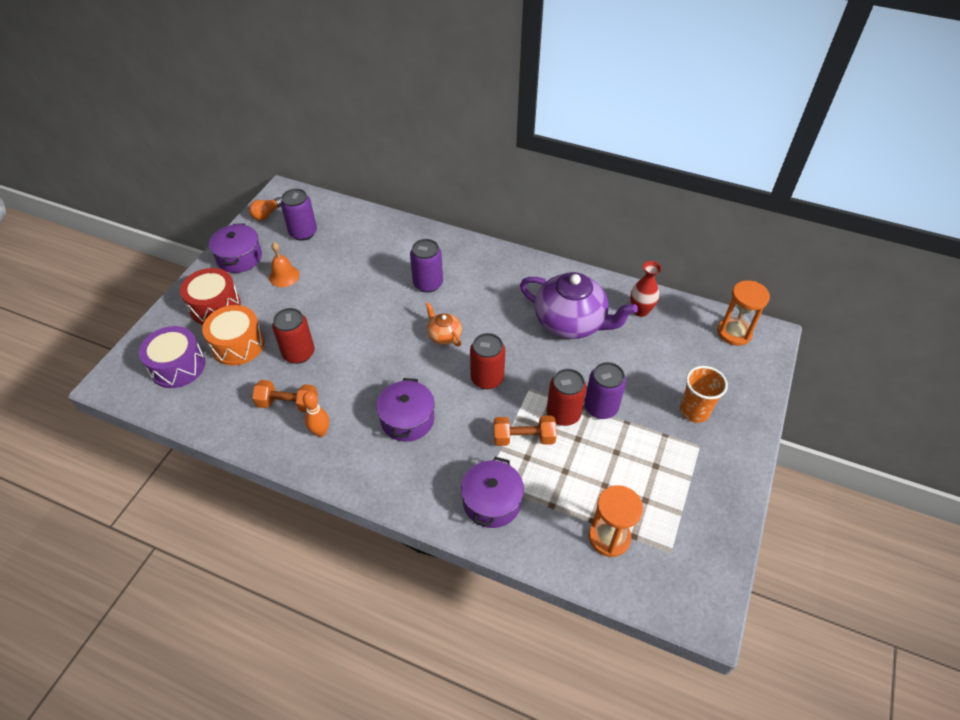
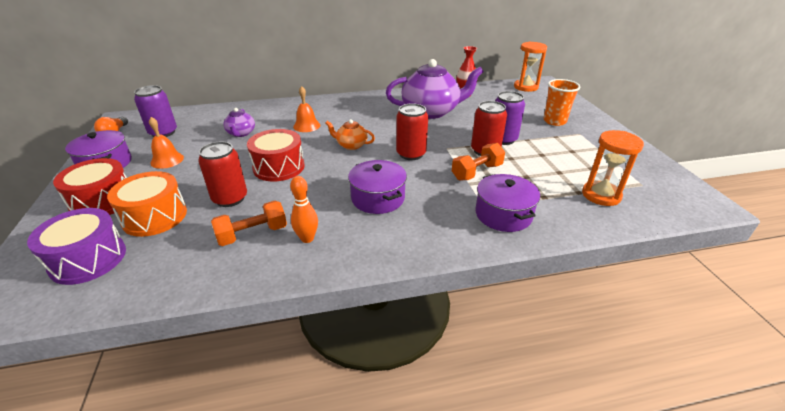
camera: 35 degrees left, 15 degrees down
purple can [410,239,443,293] -> orange bell [293,86,320,132]
none -> purple teapot [223,108,255,137]
none -> red drum [247,129,305,182]

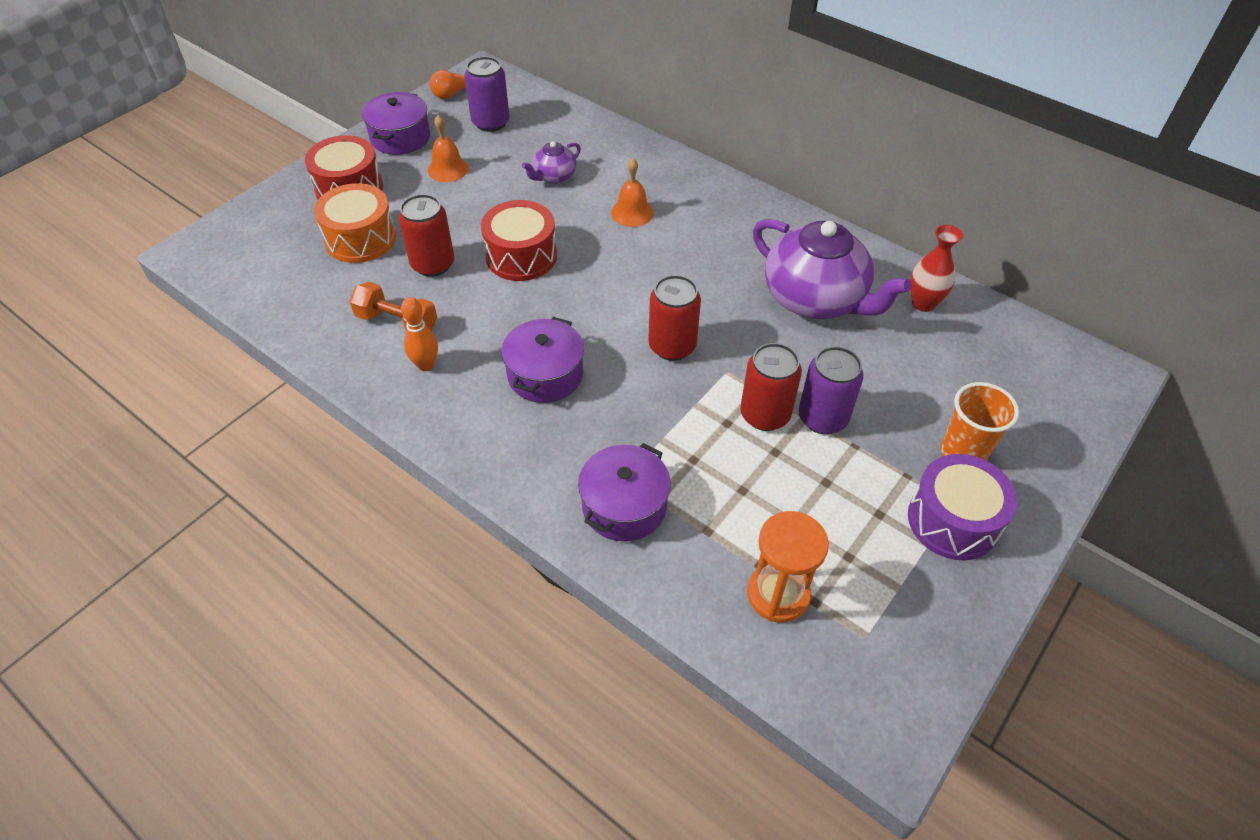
camera: 50 degrees right, 15 degrees up
purple drum [27,208,126,285] -> purple drum moved to [908,454,1017,560]
orange teapot [326,119,375,150] -> none
orange dumbbell [452,143,505,181] -> none
orange hourglass [514,42,547,92] -> none

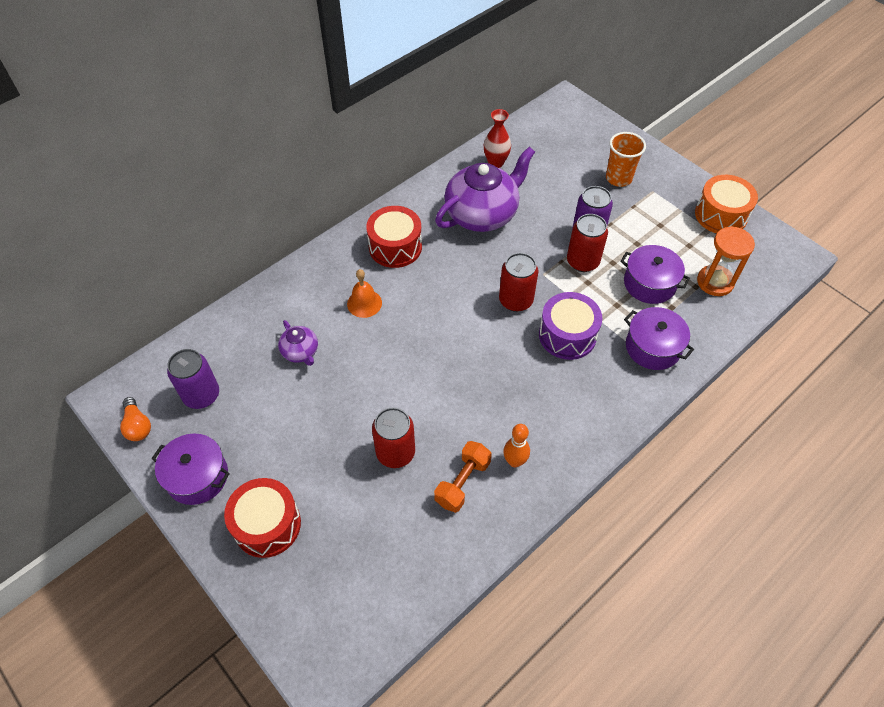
camera: 80 degrees left, 5 degrees up
orange drum [314,183,396,263] -> orange drum moved to [695,175,758,233]
orange bell [428,115,469,182] -> none
red drum [481,200,557,281] -> red drum moved to [366,206,422,268]
purple pot [501,317,584,403] -> purple pot moved to [620,245,690,304]
purple drum [908,454,1017,560] -> purple drum moved to [539,292,602,360]

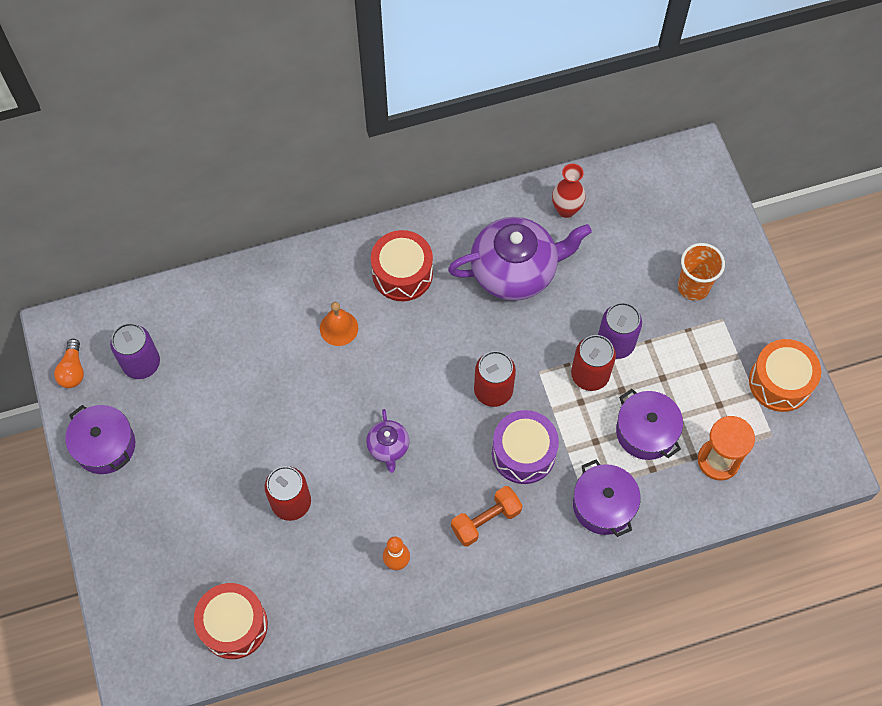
camera: 25 degrees right, 10 degrees up
red drum [224,478,301,558] -> red drum moved to [194,583,268,659]
purple teapot [278,320,318,366] -> purple teapot moved to [366,409,409,473]
orange dumbbell [434,441,492,513] -> orange dumbbell moved to [451,486,522,546]

